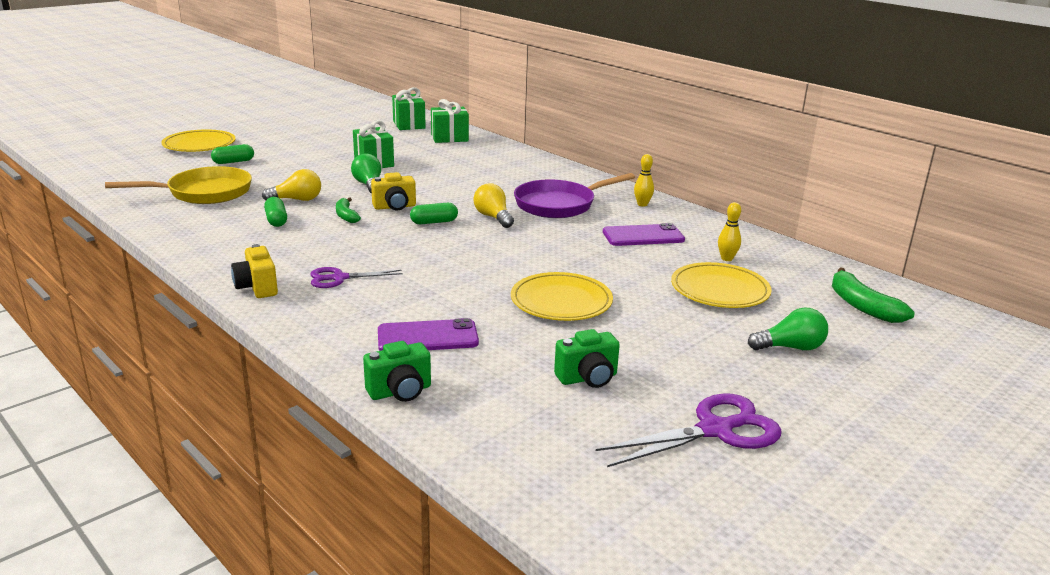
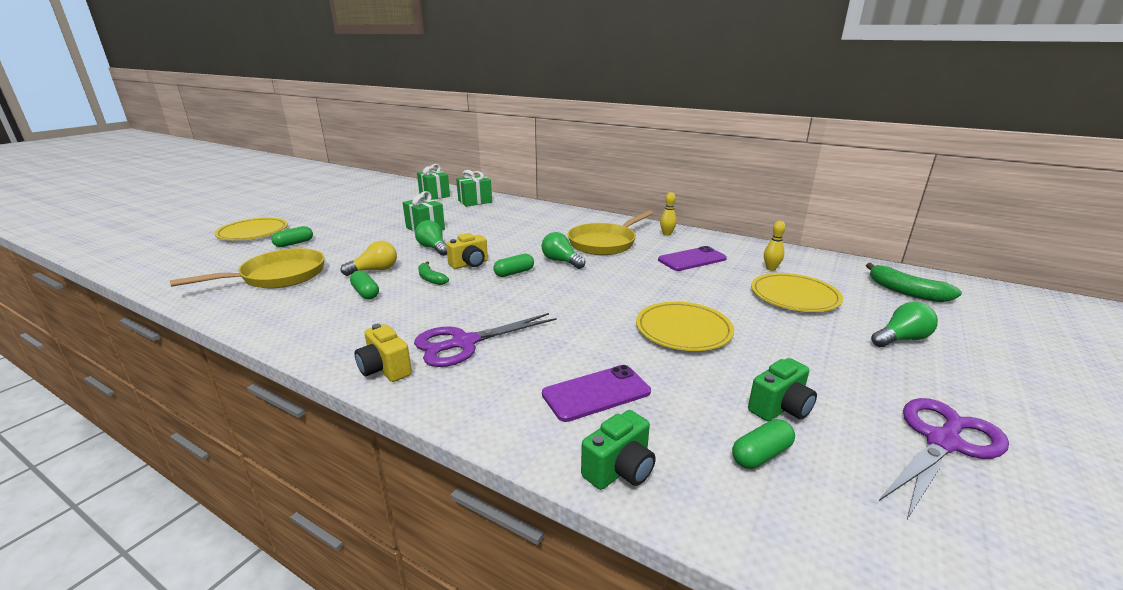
camera: 15 degrees left, 0 degrees up
purple scissors [310,267,403,288] -> purple scissors [414,313,557,367], size x1.60
yellow light bulb [473,183,514,228] -> green light bulb [541,232,585,269]
purple pan [514,173,635,218] -> yellow pan [567,210,653,255]
none -> green capsule [732,419,795,469]

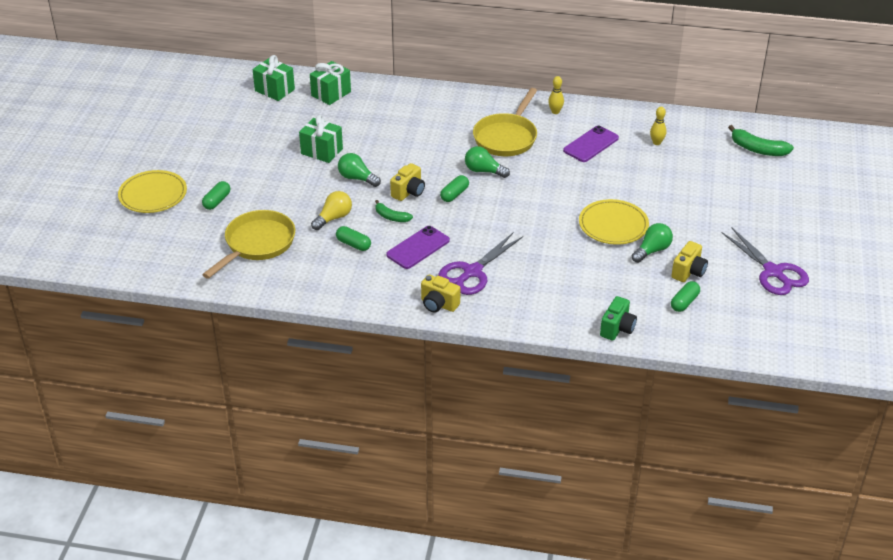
camera: 20 degrees left, 15 degrees up
purple phone [542,365,651,422] -> purple phone moved to [386,226,450,269]
green camera [748,358,817,421] -> yellow camera [671,241,708,282]
yellow plate [751,273,843,312] -> none
green light bulb [871,302,938,347] -> green light bulb moved to [632,223,673,263]
purple scissors [878,398,1009,519] -> purple scissors turned 120 degrees clockwise [722,227,809,295]

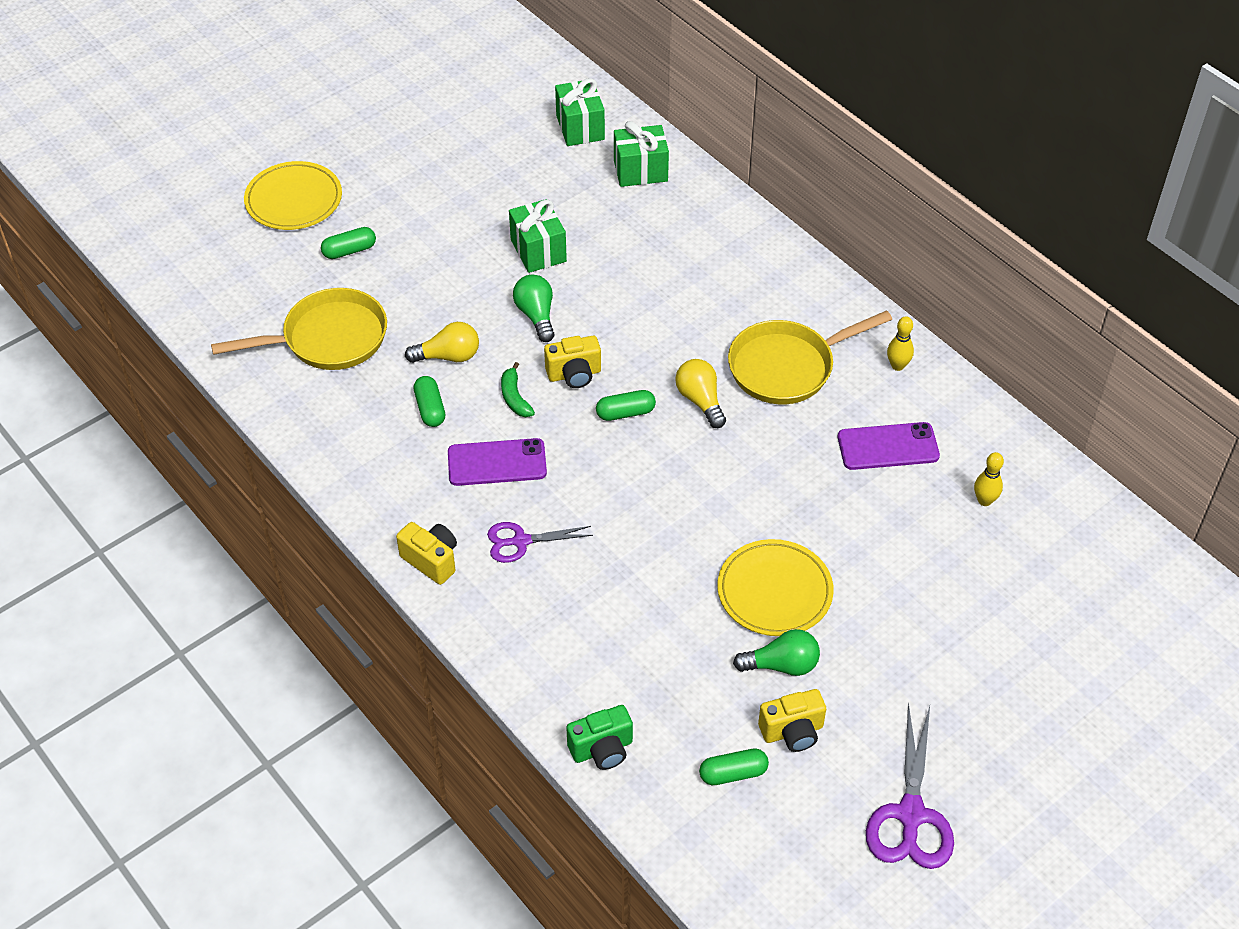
camera: 40 degrees right, 10 degrees up
yellow camera [421,275,460,313] -> yellow camera turned 150 degrees clockwise [396,522,457,585]
purple scissors [438,233,523,295] -> purple scissors [487,522,593,563], size x0.63
green light bulb [465,146,510,178] -> yellow light bulb [675,359,726,428]
green banana [728,125,794,156] -> none

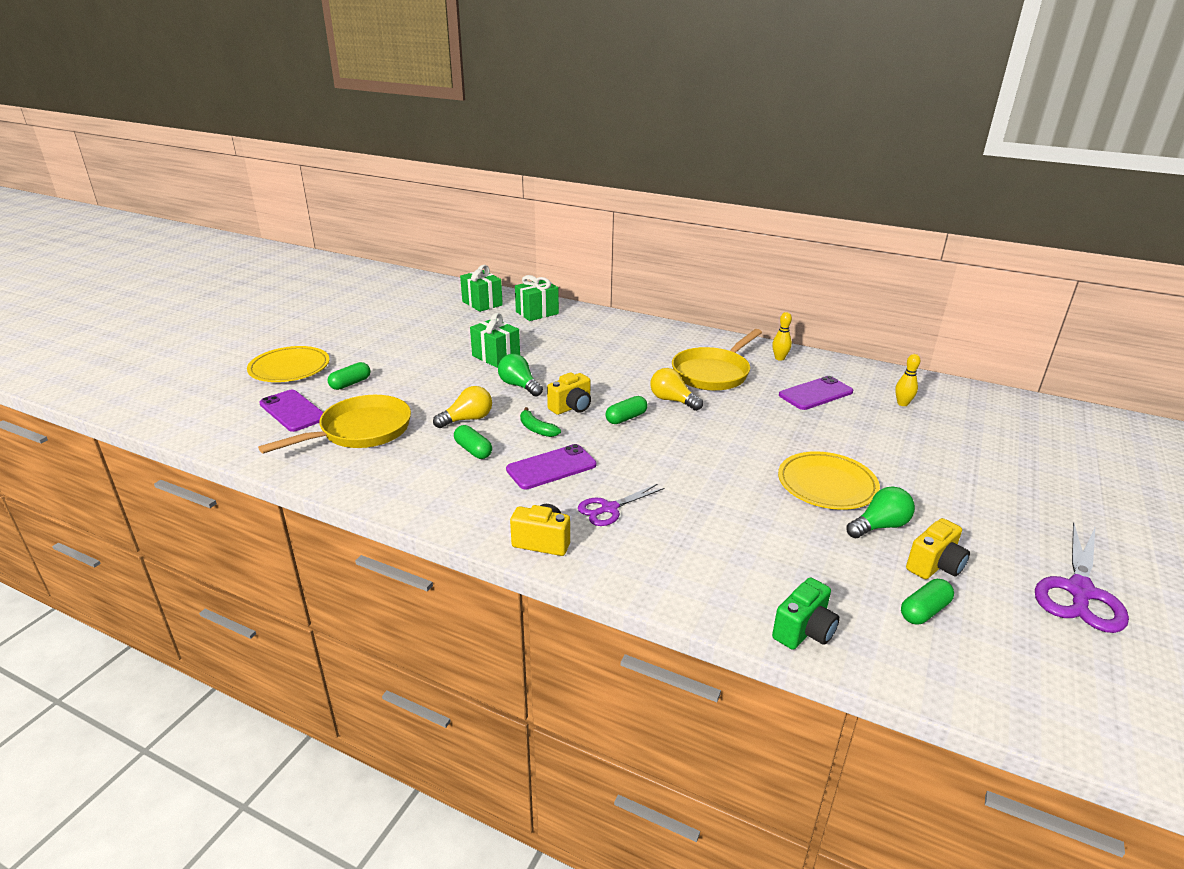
camera: 25 degrees left, 20 degrees down
purple scissors [866,702,954,869] -> purple scissors turned 45 degrees clockwise [1035,522,1129,633]
none -> purple phone [259,390,324,432]

